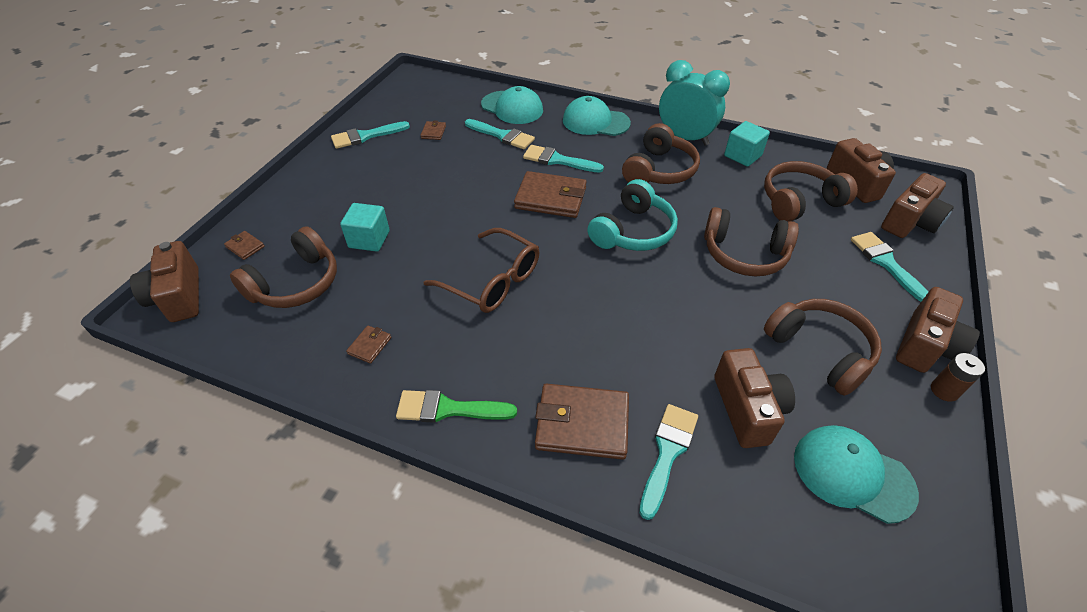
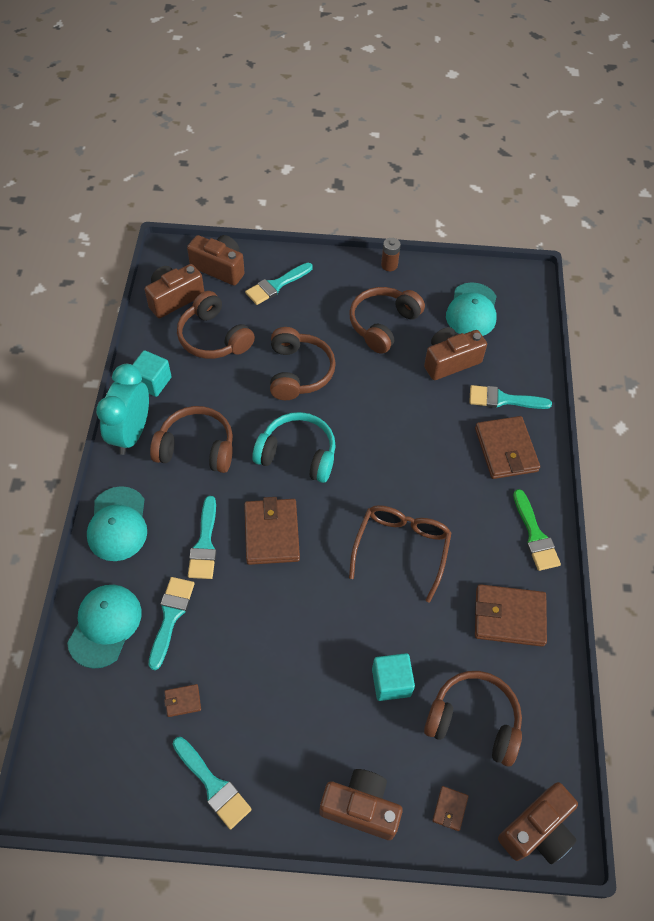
camera: 110 degrees left, 10 degrees up
brown wallet [346,325,391,364] -> brown wallet [475,584,547,647], size x2.19
brown camera [896,287,980,373] -> brown camera moved to [319,769,403,840]

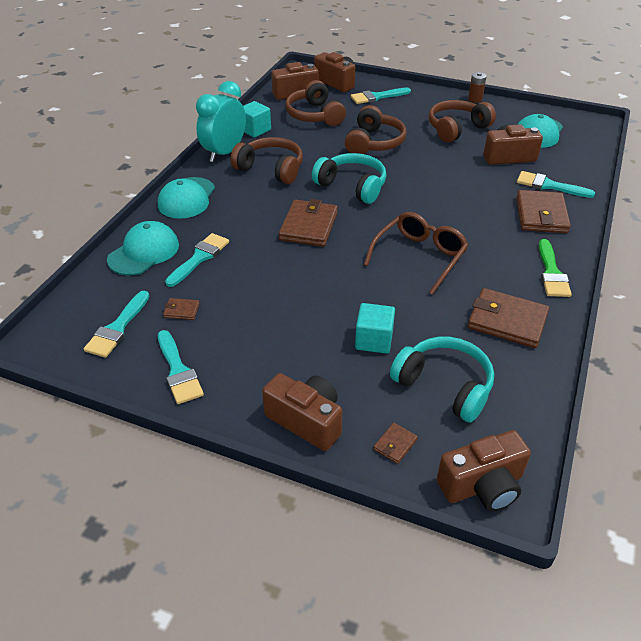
camera: 20 degrees right, 15 degrees down
turquoise brush [188,496,216,579] -> turquoise brush moved to [84,291,150,358]
brown headphones [424,671,522,767] -> turquoise headphones [390,337,494,423]

